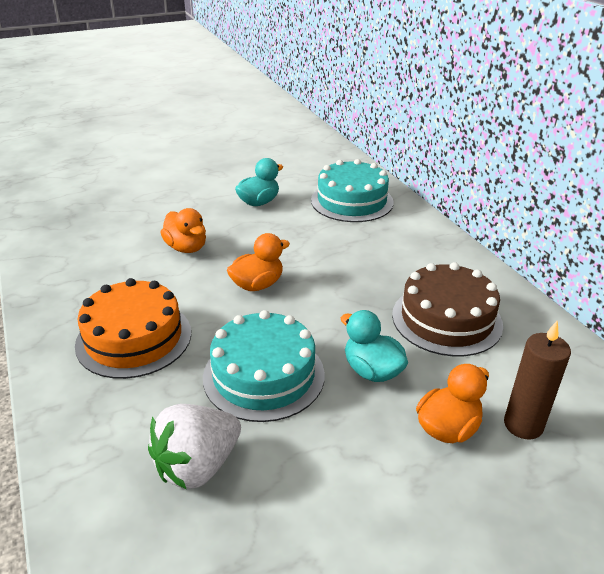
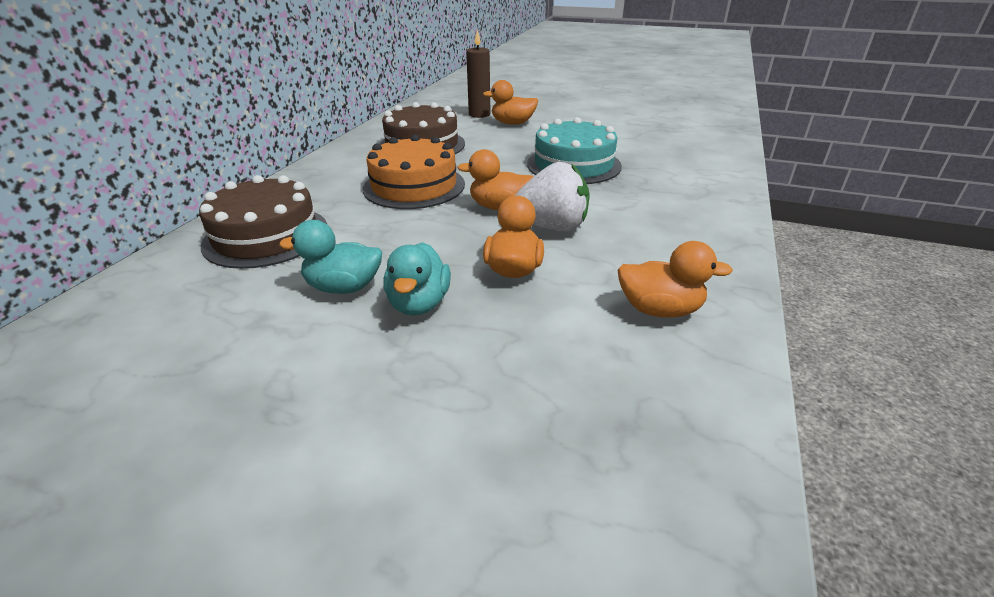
camera: 135 degrees left, 0 degrees up
orange cake [75,278,191,379] -> orange cake moved to [363,135,465,209]
white strawberry [148,404,241,490] -> white strawberry moved to [514,162,590,231]
turquoise cake [311,159,394,222] -> brown cake [199,175,327,269]
turquoise duck [341,310,408,382] -> turquoise duck moved to [383,242,451,316]
none -> orange duck [617,241,733,318]

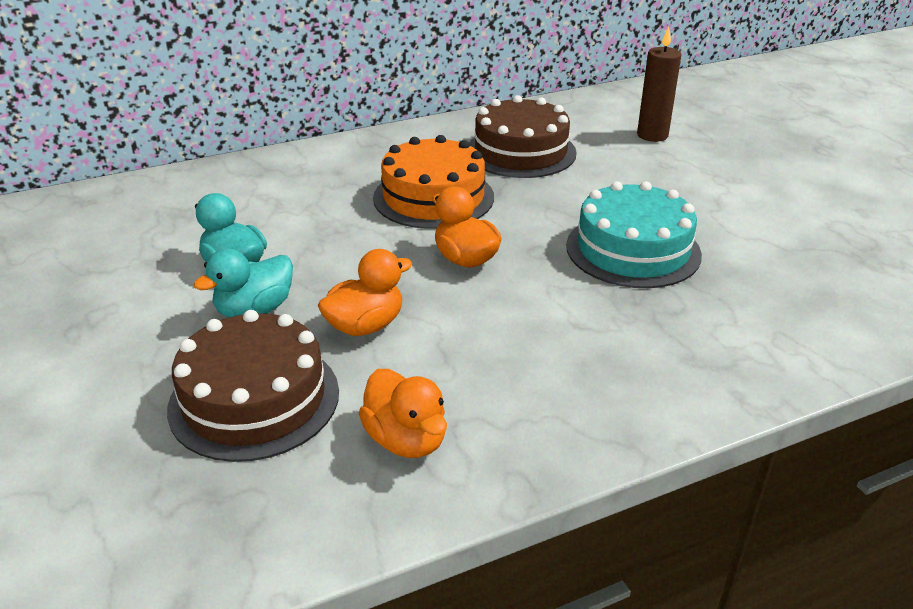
camera: 45 degrees right, 0 degrees up
brown cake [199,175,327,269] -> brown cake moved to [167,310,339,462]
orange duck [483,80,538,125] -> none
white strawberry [514,162,590,231] -> none

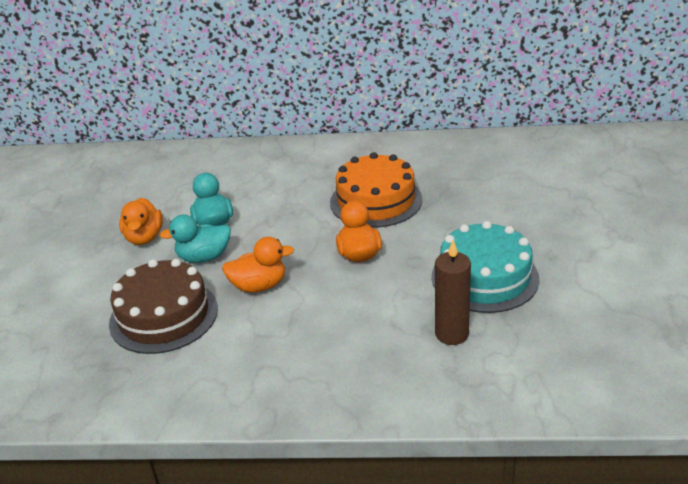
camera: 30 degrees right, 0 degrees up
orange duck [359,369,447,458] -> orange duck moved to [119,198,163,245]
brown cake [469,95,577,178] -> none
brown candle [637,27,682,142] -> brown candle moved to [435,240,471,345]

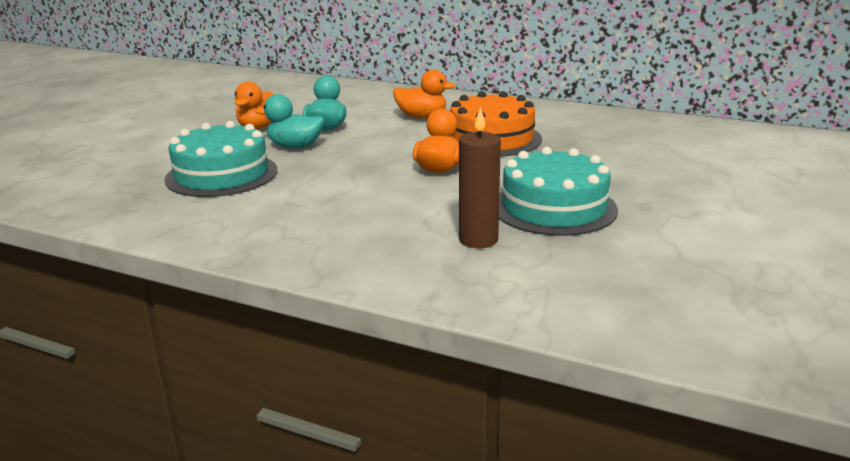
camera: 20 degrees right, 10 degrees down
brown cake [109,259,218,354] -> turquoise cake [164,121,277,197]
orange duck [222,237,294,293] -> orange duck moved to [393,70,456,118]

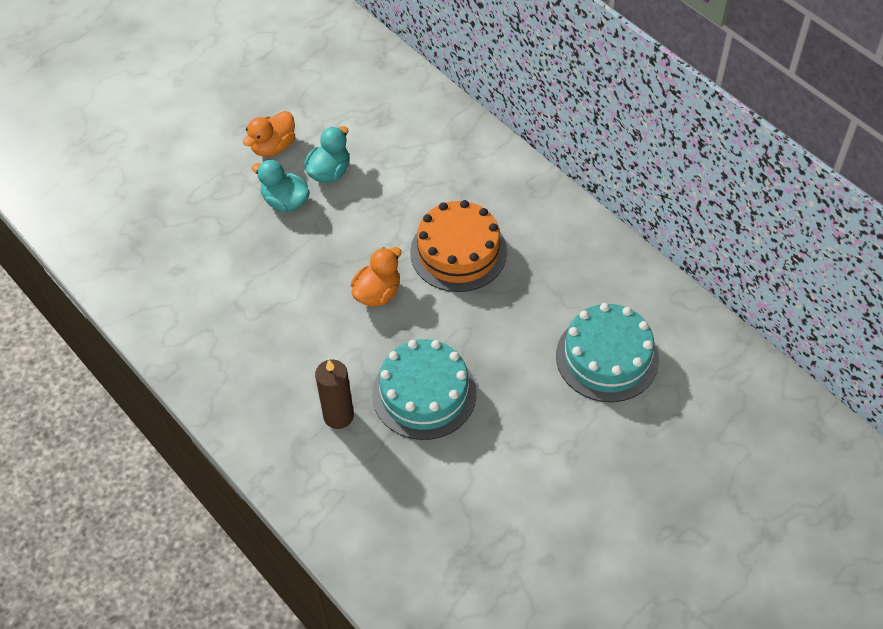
camera: 25 degrees right, 30 degrees up
turquoise cake [164,121,277,197] -> turquoise cake moved to [556,303,659,402]
orange duck [393,70,456,118] -> none

